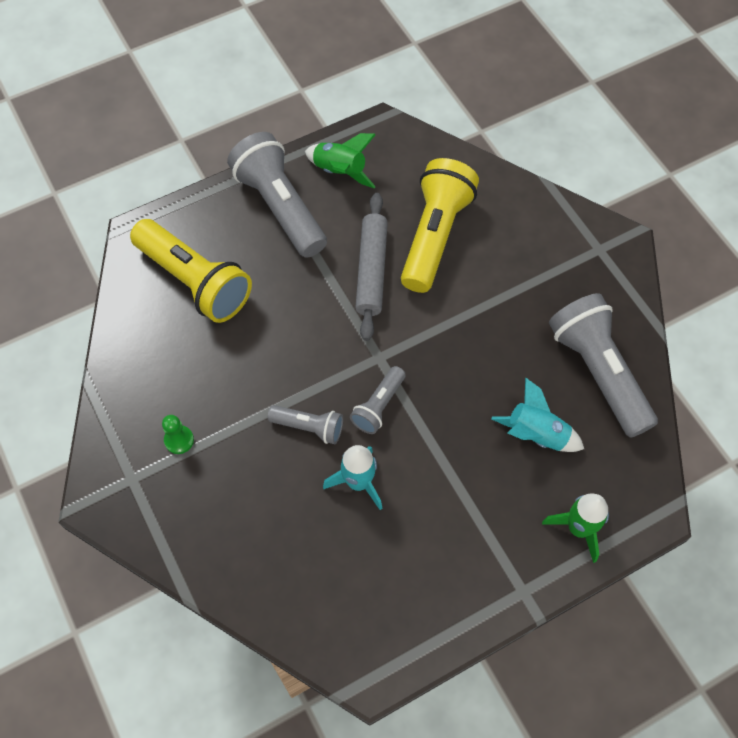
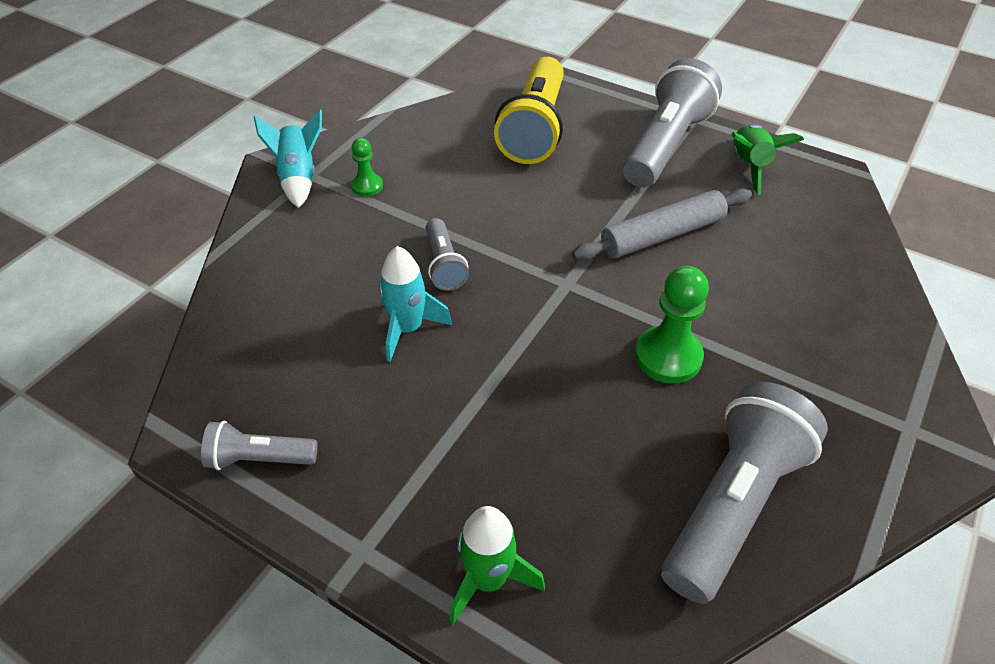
camera: 60 degrees right, 15 degrees down
grey flashlight [350,366,406,434] -> grey flashlight moved to [201,421,318,470]
yellow flashlight [401,158,479,293] -> none
turquoise rocket [491,377,584,452] -> turquoise rocket moved to [254,109,322,208]
none -> green pawn [635,266,709,383]

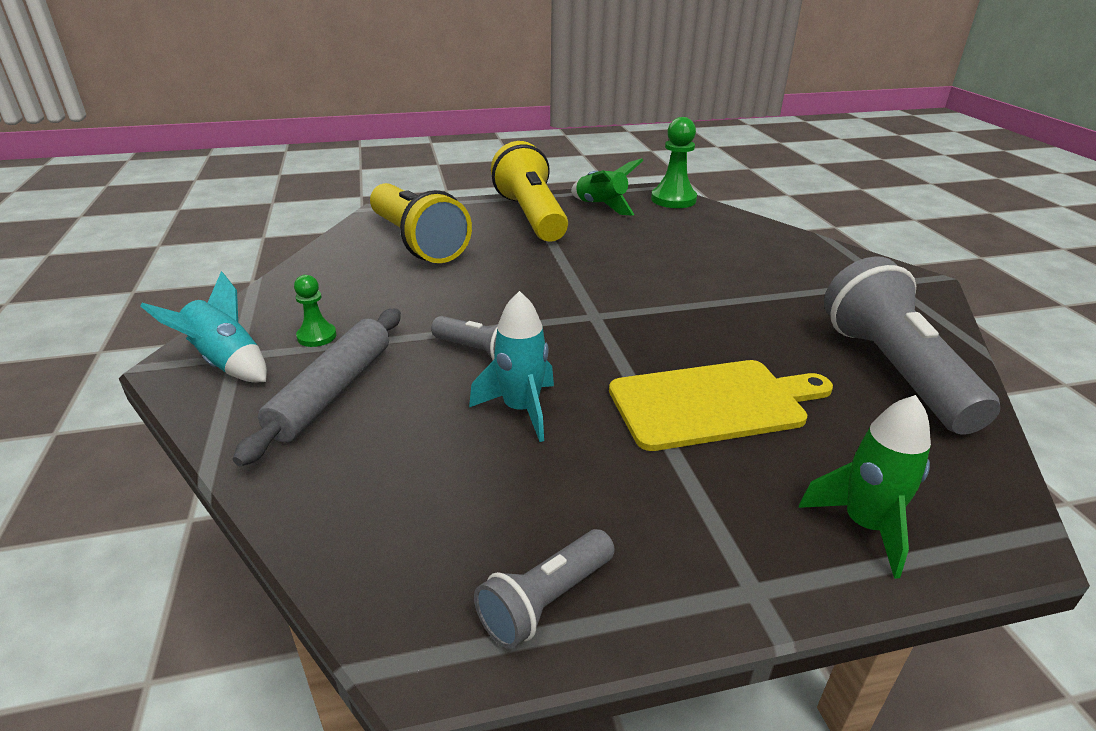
camera: 45 degrees left, 15 degrees down
grey rolling pin [572,188,752,261] -> grey rolling pin moved to [233,308,401,466]
grey flashlight [623,58,722,187] -> yellow flashlight [491,141,568,242]
green pawn [635,266,709,383] -> green pawn moved to [651,117,697,208]
none -> yellow cutting board [609,360,833,451]

